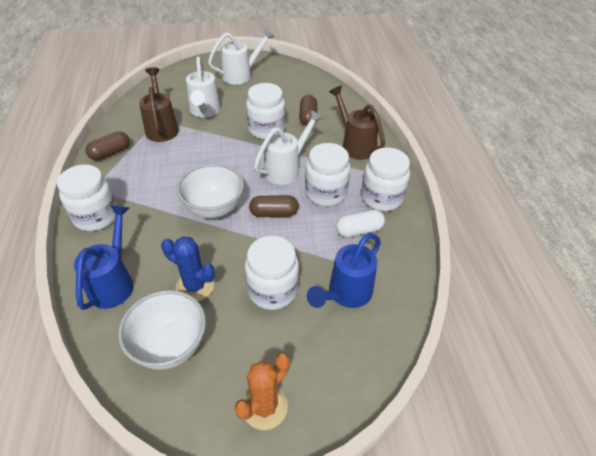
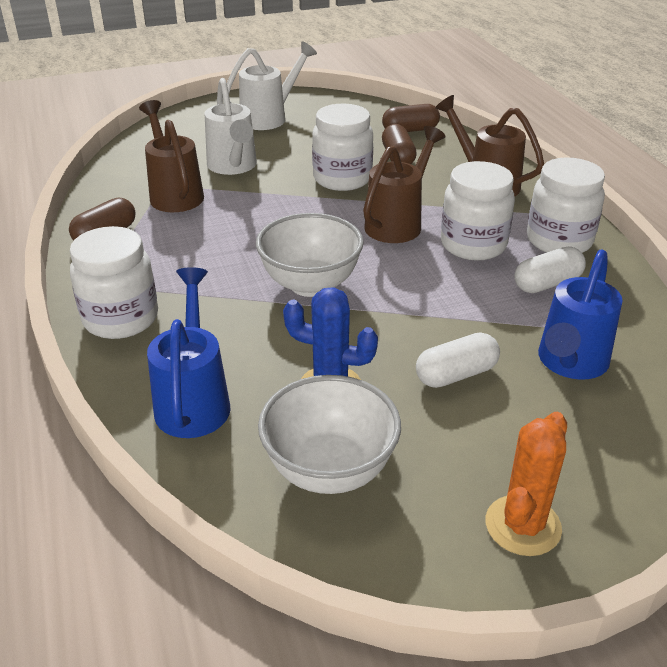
camera: 10 degrees left, 10 degrees down
white jar [245,236,299,310] -> white capsule [416,332,500,388]
brown capsule [249,195,299,217] -> brown capsule moved to [382,104,440,132]
white watering can [254,110,323,185] -> brown watering can [363,126,446,243]

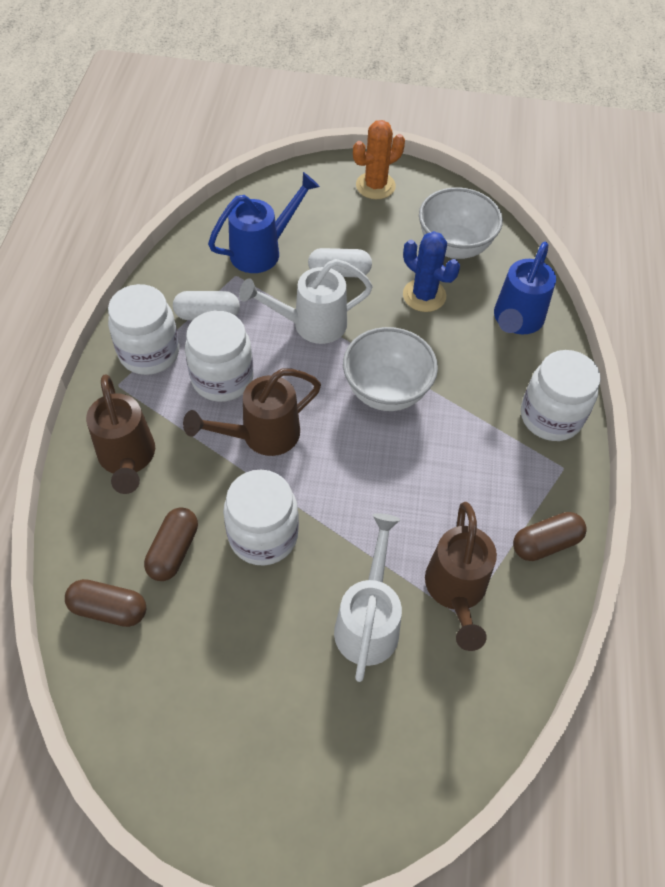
camera: 155 degrees left, 20 degrees up
white watering can [227,41,317,130] -> white watering can moved to [239,259,373,344]

